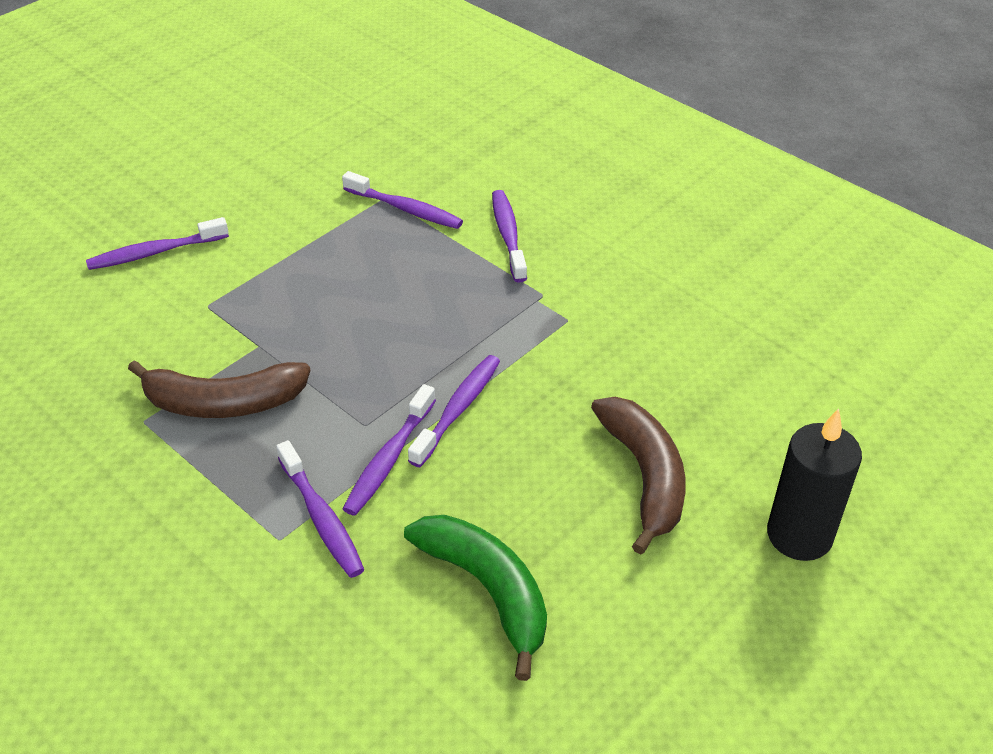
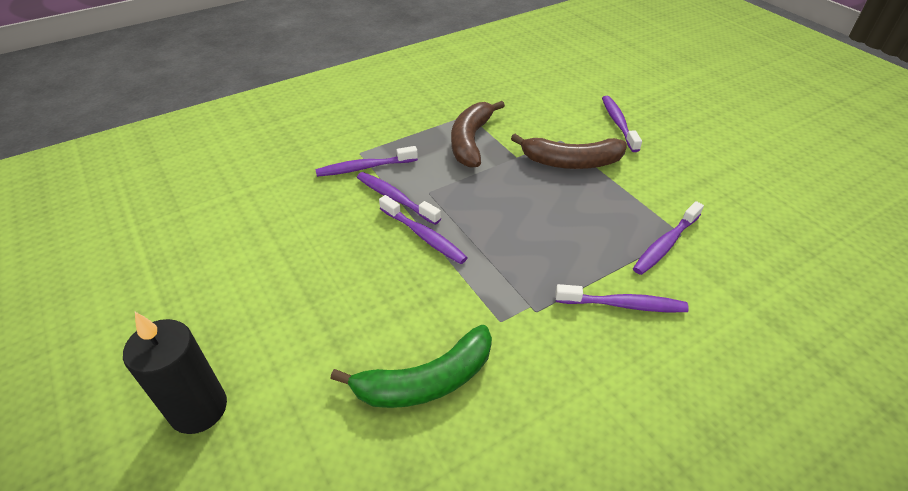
camera: 105 degrees right, 0 degrees up
green banana [404,515,547,681] -> green banana moved to [330,325,492,408]
brown banana [591,397,686,554] -> brown banana moved to [511,134,626,169]

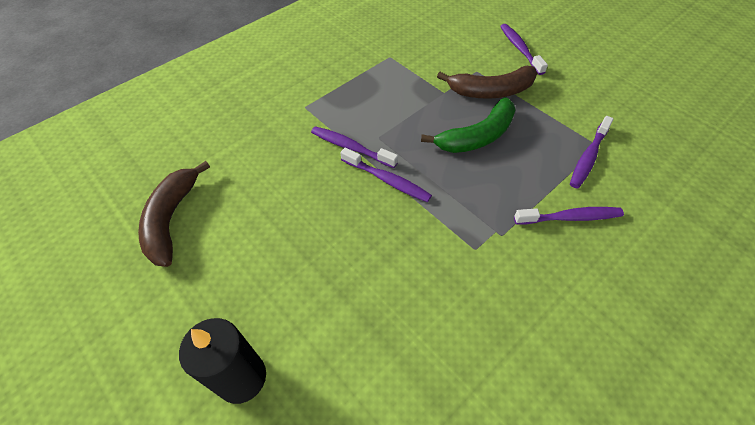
camera: 10 degrees left, 10 degrees up
purple toothbrush [316,146,418,177] -> none
green banana [330,325,492,408] -> green banana moved to [421,97,516,153]
brown banana [451,101,505,168] -> brown banana moved to [138,161,210,267]

